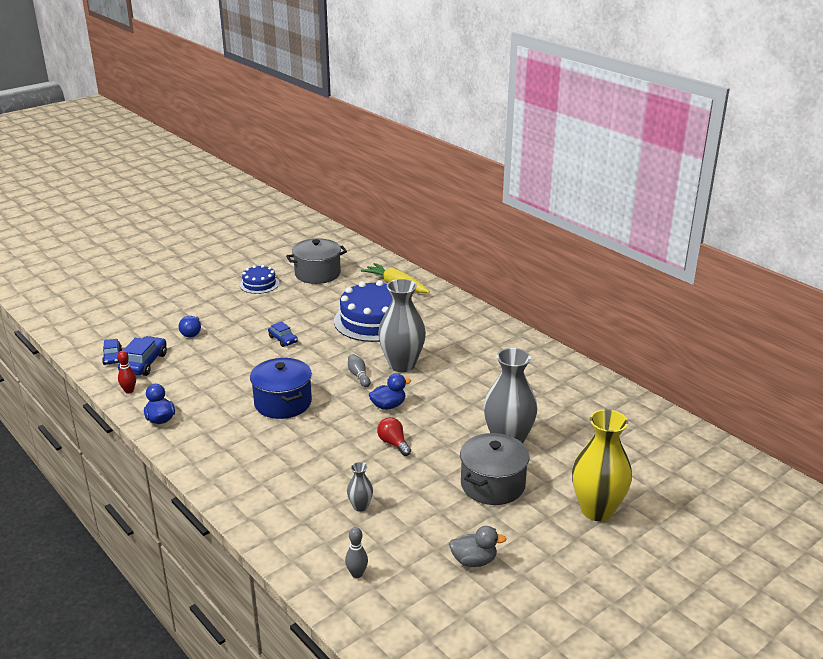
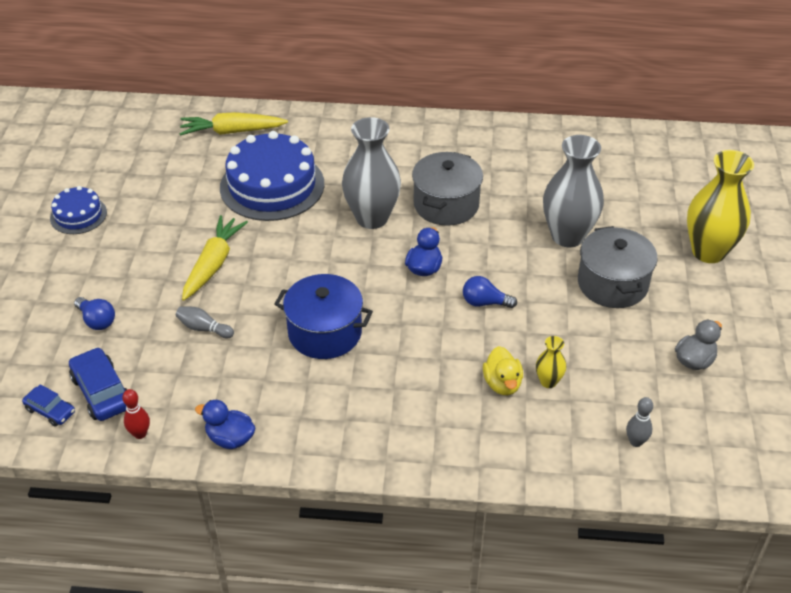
camera: 45 degrees left, 15 degrees up
blue car [268,321,298,347] -> yellow carrot [182,215,248,301]
grey pot [286,239,347,284] -> grey pot moved to [412,152,483,226]
grey vase [347,462,373,512] -> yellow vase [536,336,566,388]
grey bowling pin [348,354,371,387] -> grey bowling pin moved to [176,306,234,338]
red light bulb [377,417,411,456] -> blue light bulb [463,276,517,308]
none -> yellow duck [483,346,523,395]

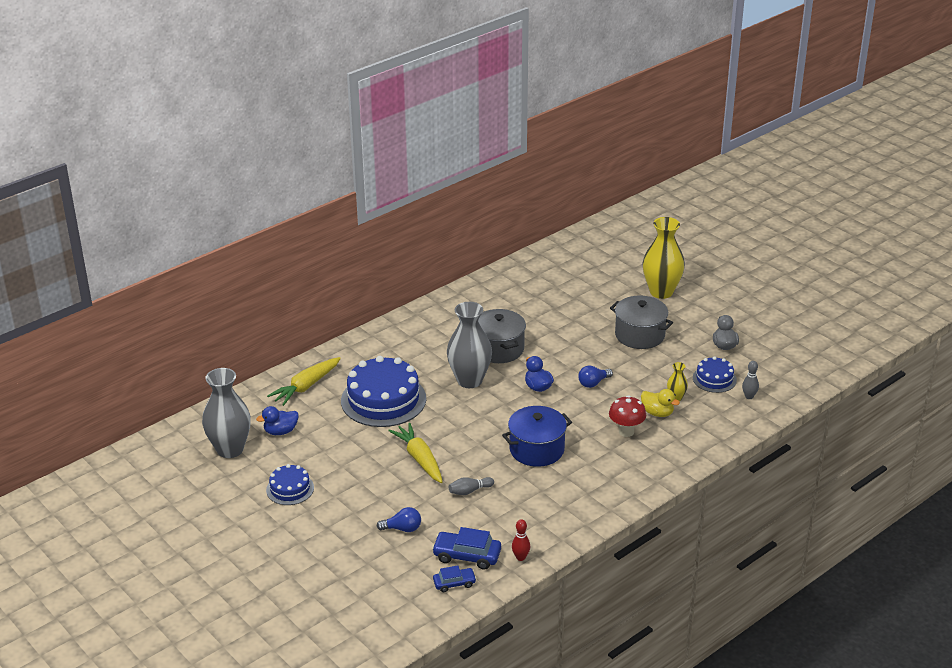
camera: 45 degrees left, 10 degrees down
blue duck [195,400,255,449] -> blue duck moved to [256,406,299,435]
grey vase [543,135,604,247] -> grey vase moved to [202,368,251,458]
none -> red mushroom [609,395,646,437]
none -> blue cake [693,356,737,393]

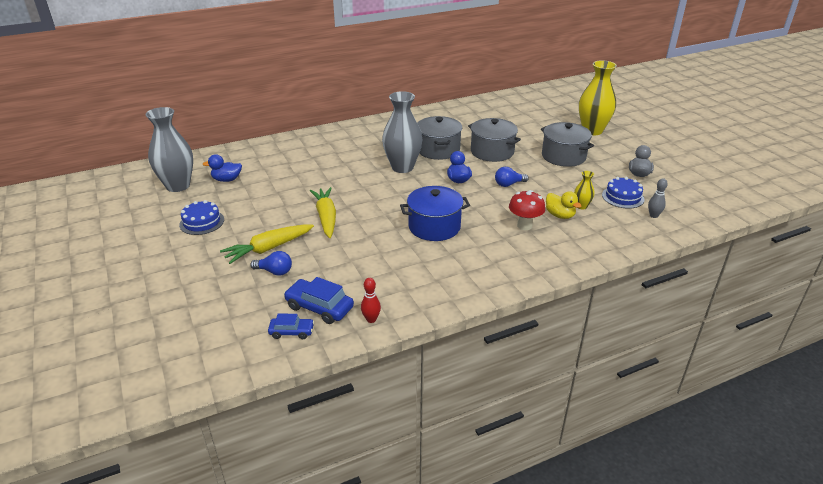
camera: 15 degrees right, 0 degrees up
yellow carrot [267,357,341,406] -> yellow carrot moved to [220,225,314,264]
blue cake [341,356,426,427] -> none
grey bowling pin [449,477,494,495] -> none
none -> grey pot [468,118,521,162]

